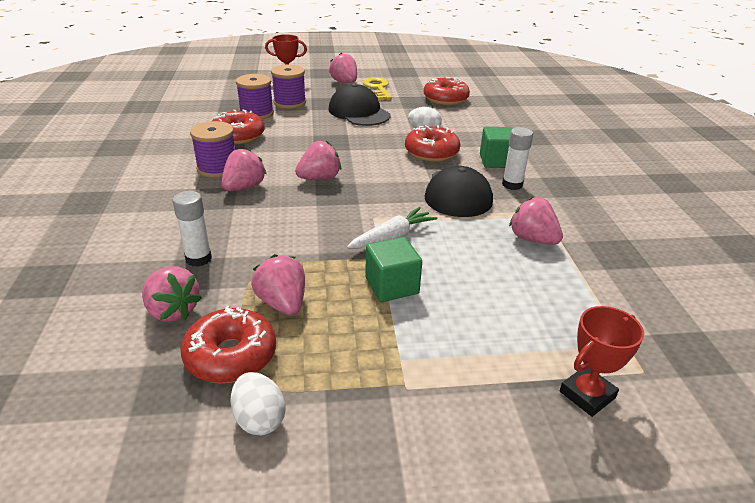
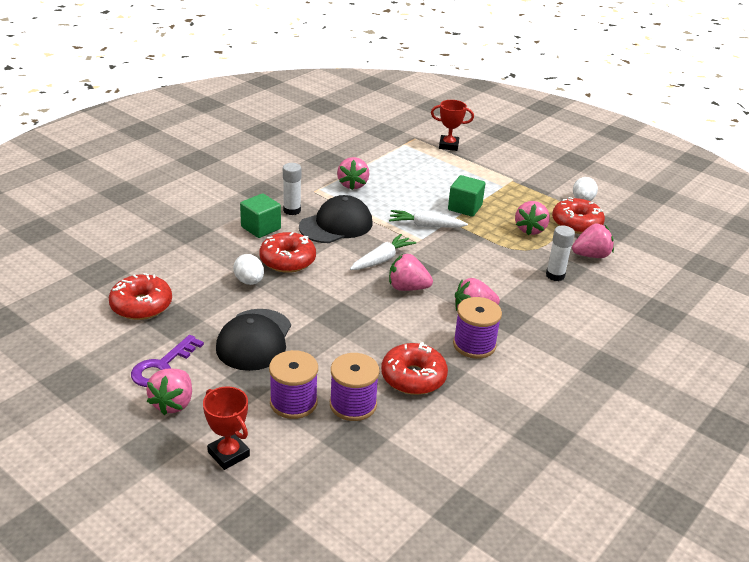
camera: 135 degrees left, 0 degrees up
pink strawberry [142,266,202,322] -> pink strawberry turned 75 degrees clockwise [572,224,614,258]
yellow key [363,77,392,100] -> purple key [131,335,204,387]
none -> white carrot [350,234,416,270]

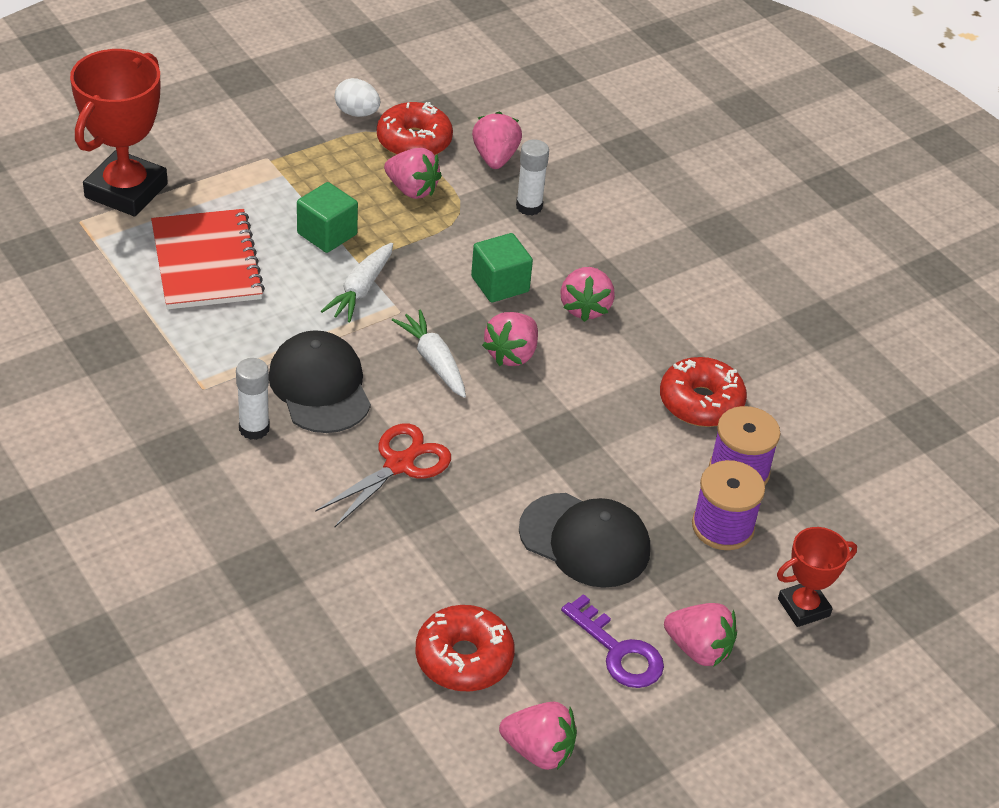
camera: 75 degrees left, 10 degrees up
white egg [233,254,264,285] -> none
green cube [240,193,281,238] -> green cube moved to [471,233,533,303]
red donut [259,232,316,273] -> red scissors [315,423,451,527]
pink strawberry [337,157,369,190] -> pink strawberry moved to [499,702,577,770]
red trophy [431,100,474,151] -> red trophy [70,49,168,216], size x1.83
purple spool [453,297,502,359] -> none
none -> red notebook [151,209,265,309]

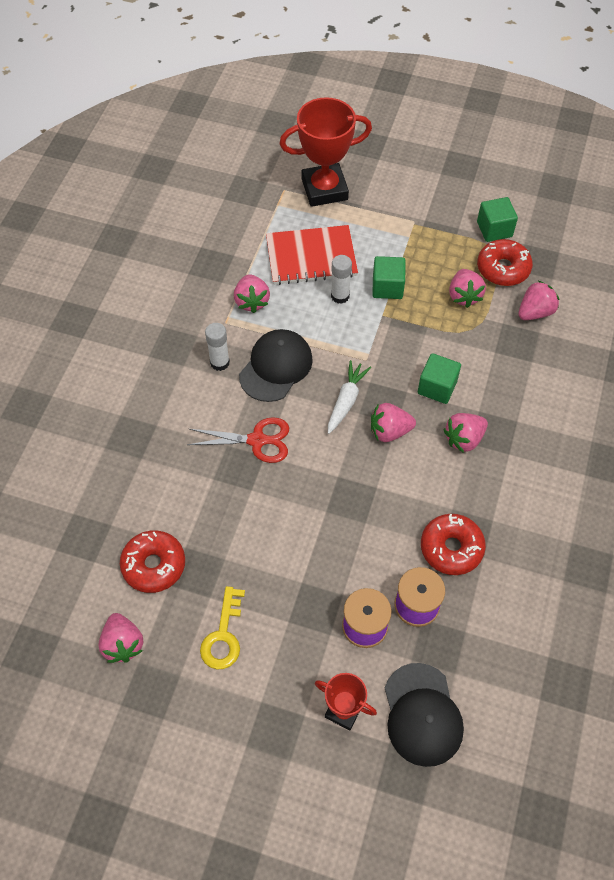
camera: 55 degrees right, 15 degrees up
red notebook [151,209,265,309] -> red notebook turned 45 degrees clockwise [266,225,358,285]
white carrot [321,243,393,322] -> none
white egg [334,78,380,117] -> green cube [477,197,518,242]
white glue stick [516,140,549,216] -> white glue stick moved to [331,255,352,304]
black cap [519,493,650,588] -> black cap moved to [385,663,464,767]
purple key [561,594,664,688] -> yellow key [200,586,245,669]
pink strawberry [664,603,737,667] -> pink strawberry moved to [234,274,270,313]

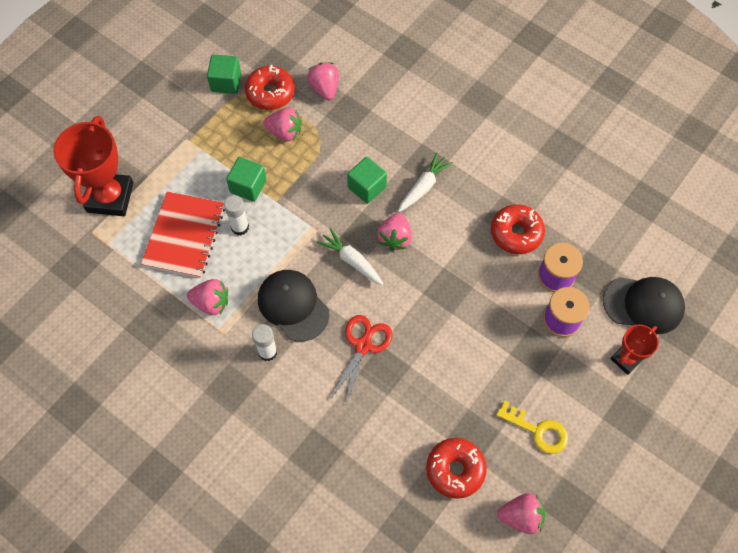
camera: 70 degrees left, 5 degrees up
pink strawberry [443,413,488,453] -> white carrot [398,153,453,212]

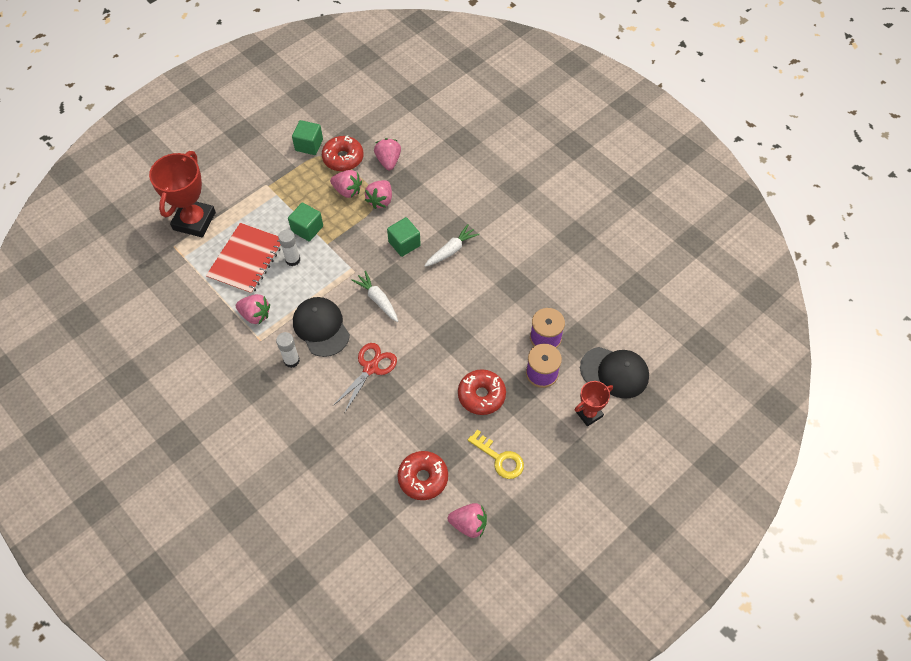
camera: 10 degrees right, 5 degrees down
pink strawberry [377,213,412,251] -> pink strawberry moved to [365,180,392,209]
red donut [491,204,545,254] -> red donut moved to [458,369,506,415]

